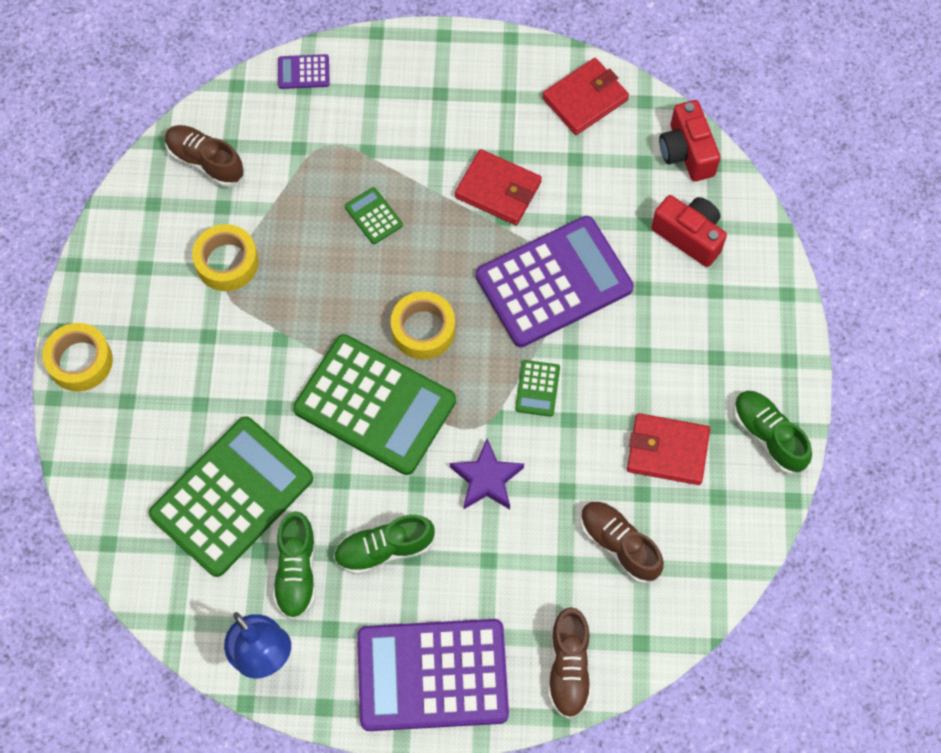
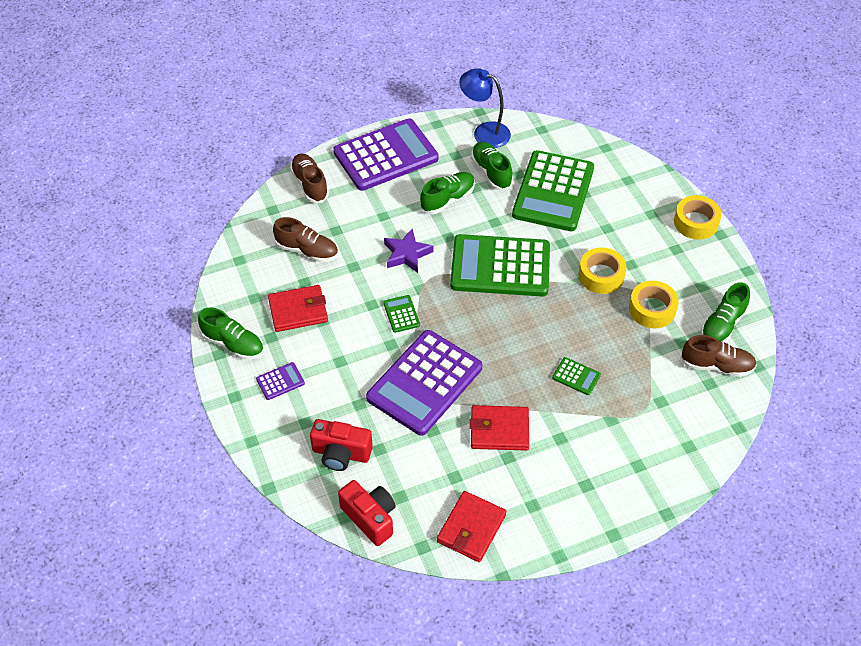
camera: 155 degrees right, 15 degrees down
purple calculator [278,54,330,89] -> purple calculator moved to [256,362,305,400]
yellow tape [391,291,455,360] -> yellow tape moved to [579,247,627,294]
none -> green shoe [701,282,750,343]

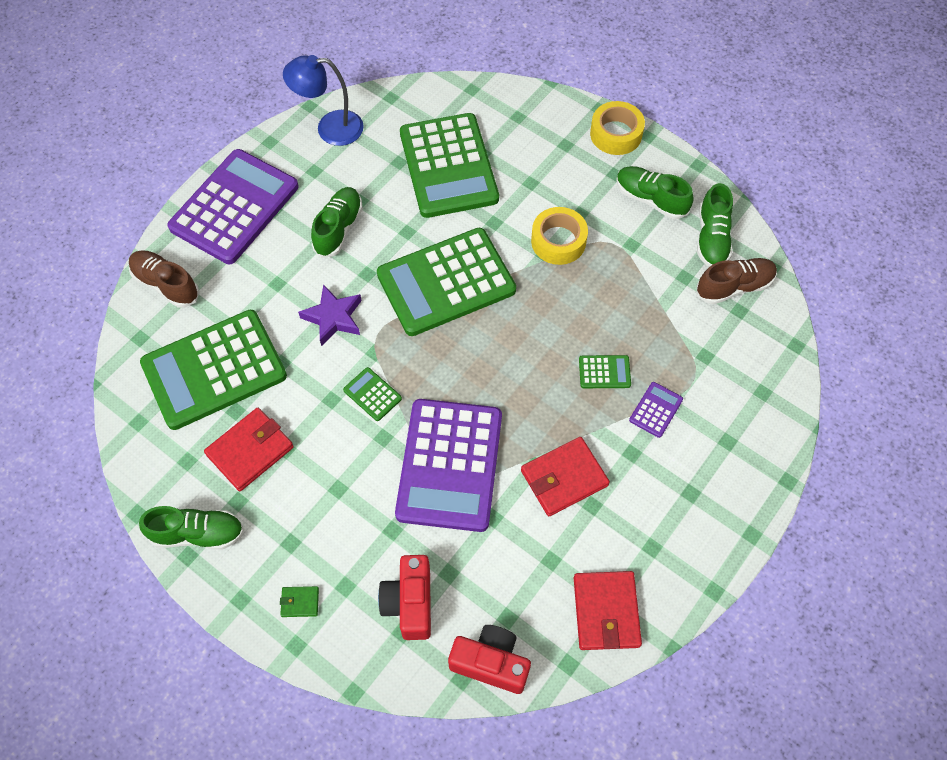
camera: 30 degrees left, 10 degrees up
purple calculator [256,362,305,400] -> purple calculator moved to [629,382,683,438]
brown shoe [273,217,338,262] -> green calculator [140,310,287,430]
red camera [310,419,373,471] -> red camera turned 105 degrees clockwise [378,555,431,640]
green shoe [471,142,513,190] -> green shoe moved to [616,166,694,219]
yellow tape [629,281,679,328] -> none
none -> green wallet [280,586,319,617]

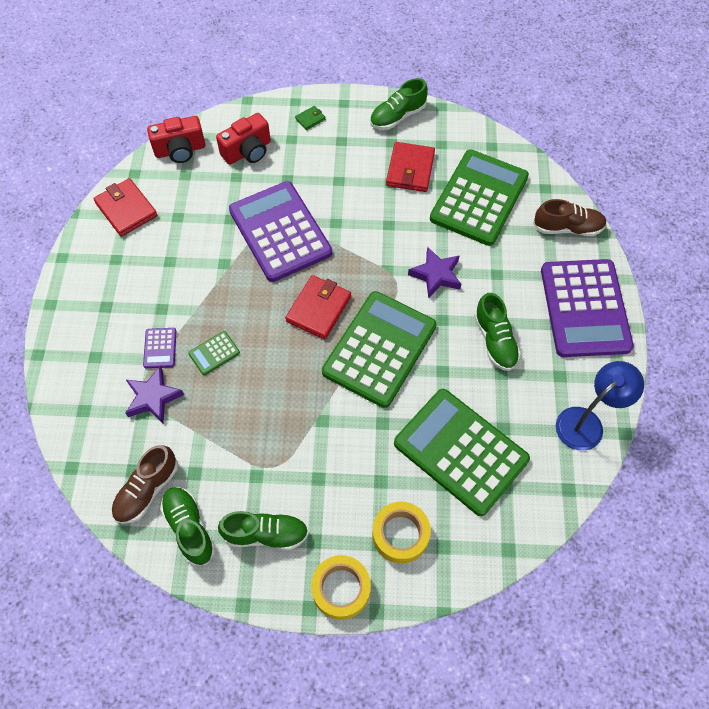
camera: 145 degrees right, 0 degrees up
green calculator [343,367,402,421] -> none
red camera [378,555,431,640] -> red camera turned 90 degrees clockwise [216,113,271,165]
red wallet [521,437,610,516] -> red wallet moved to [285,275,351,339]
yellow tape [531,207,588,265] -> yellow tape moved to [372,501,431,564]
none -> purple star [126,366,184,423]

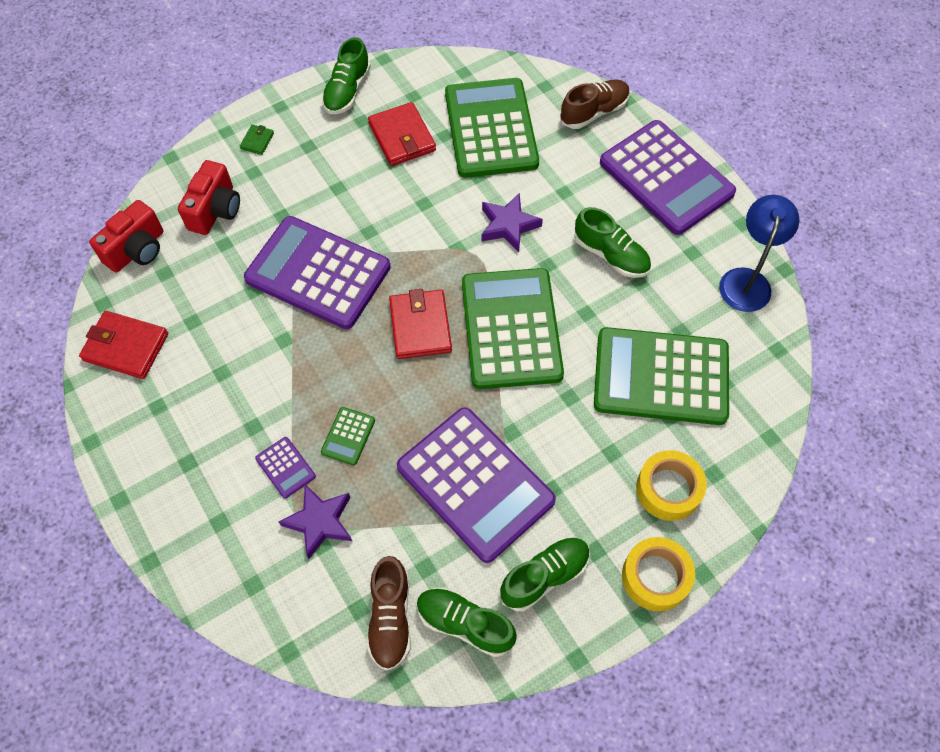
camera: 35 degrees left, 0 degrees up
none -> purple calculator [397,407,556,563]

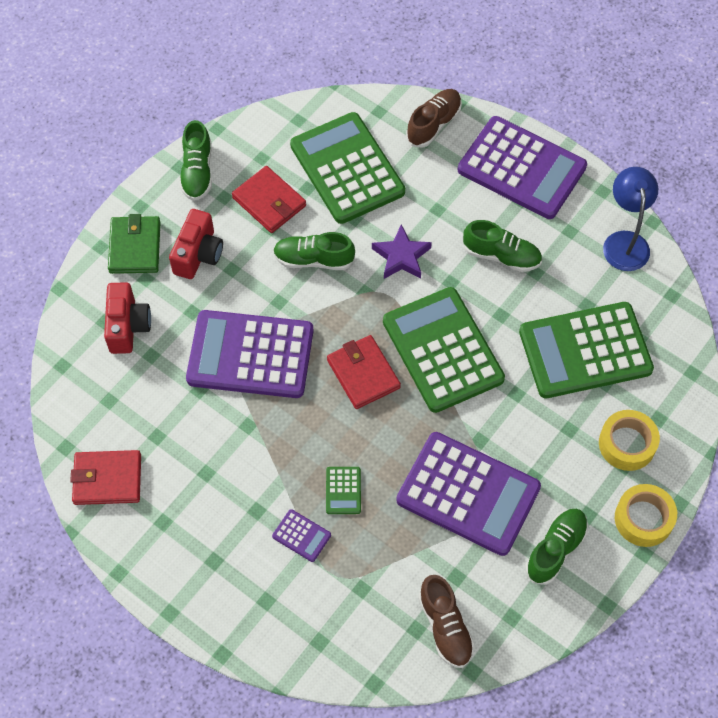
camera: 20 degrees left, 0 degrees up
red camera [89,200,163,273] -> red camera moved to [169,209,223,279]
green wallet [240,125,274,155] -> green wallet [108,214,161,274], size x2.05
purple star [278,484,352,559] -> none
green shoe [417,587,517,657] -> green shoe moved to [273,232,355,270]

